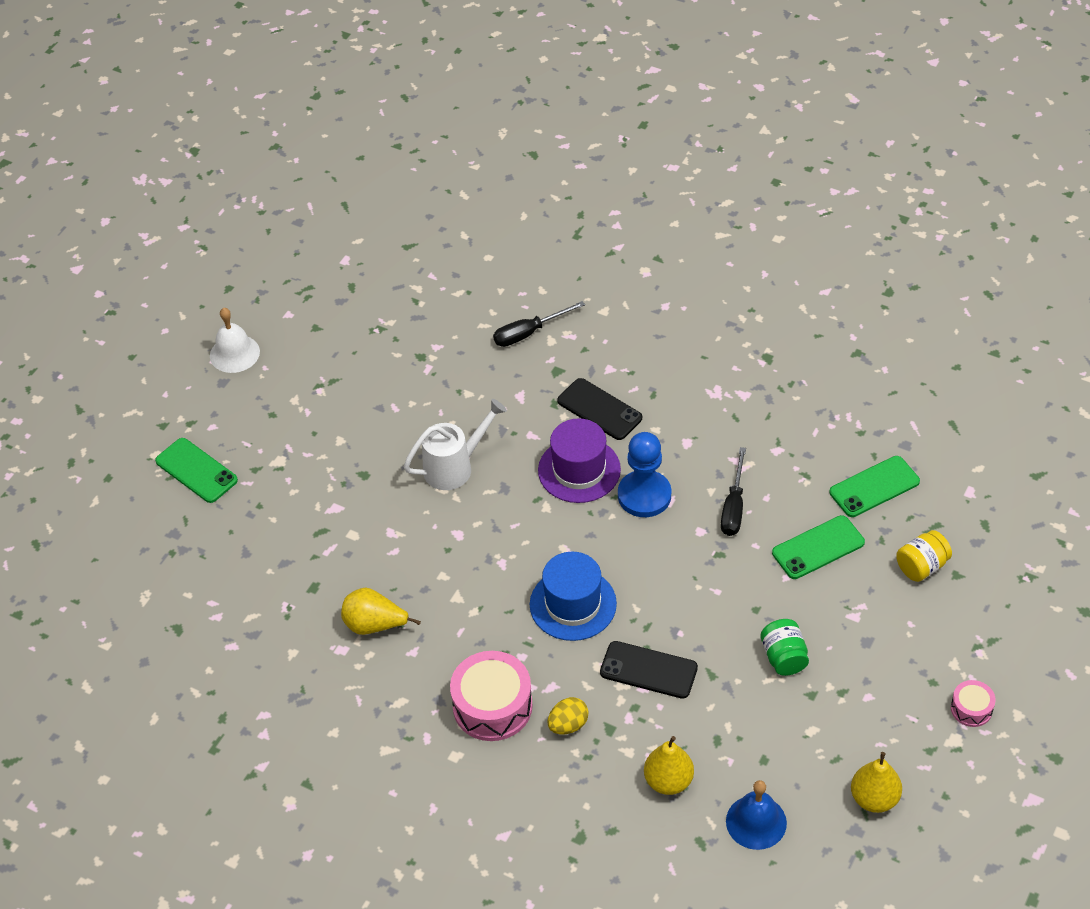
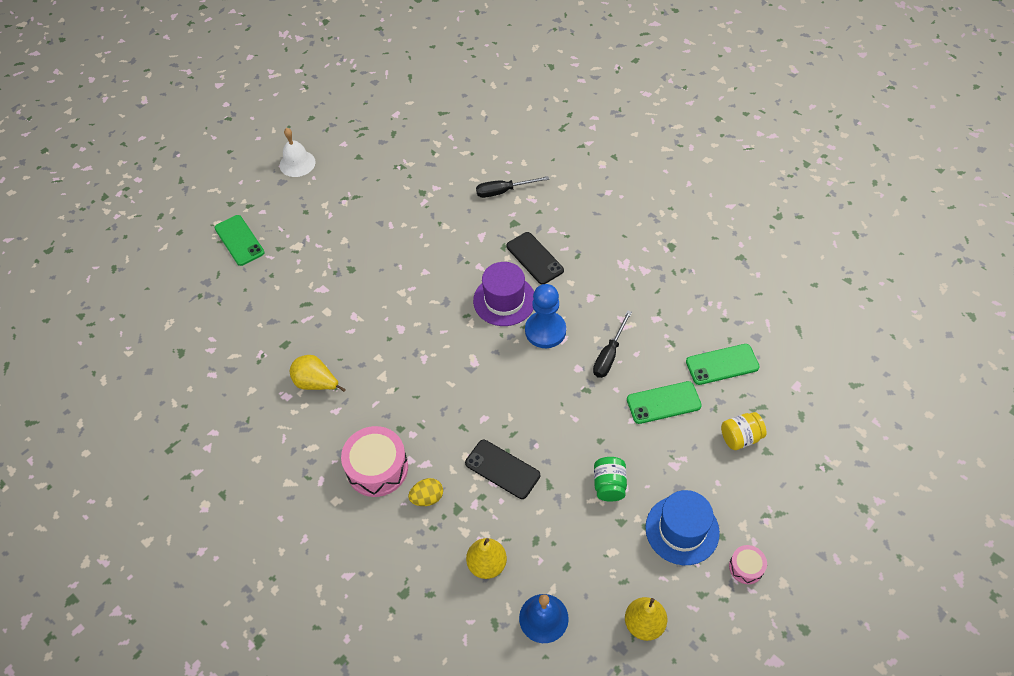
camera: 15 degrees right, 5 degrees up
white watering can [404,399,507,490] -> none
blue hat [530,552,617,641] -> blue hat moved to [645,490,720,565]

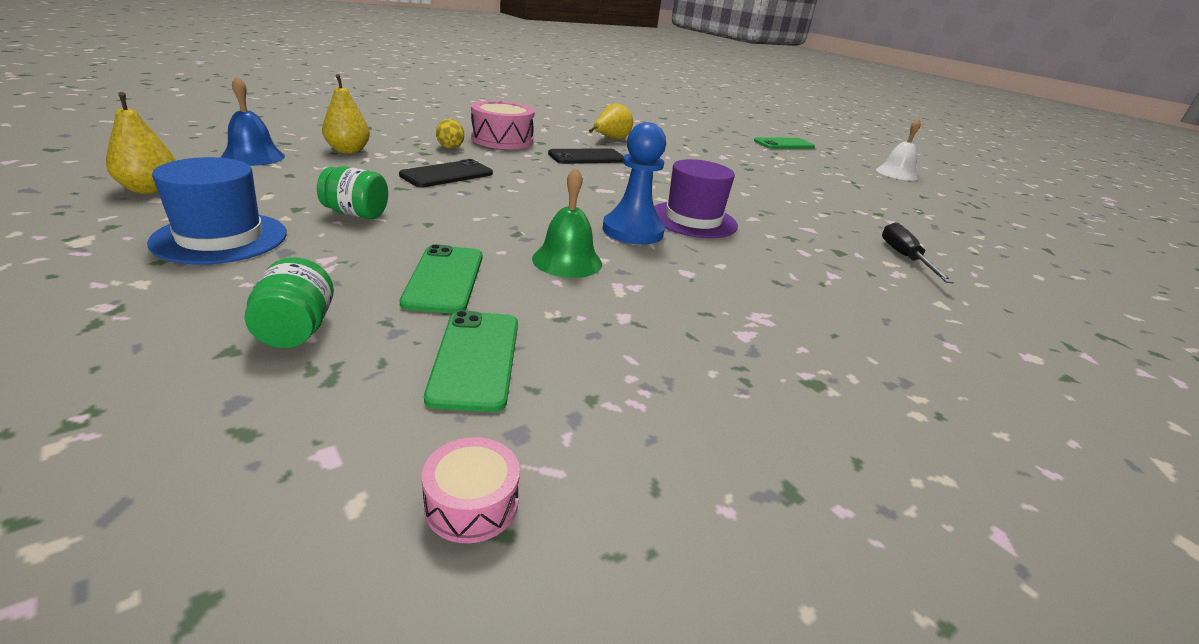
camera: 95 degrees right, 25 degrees down
black phone [506,232,564,284] -> black phone moved to [548,148,624,164]
black screwdriver [593,310,632,378] -> green bell [532,167,602,278]
yellow jar [721,412,767,450] -> green jar [244,257,334,348]
pink drum [729,545,767,584] -> pink drum moved to [422,437,520,543]

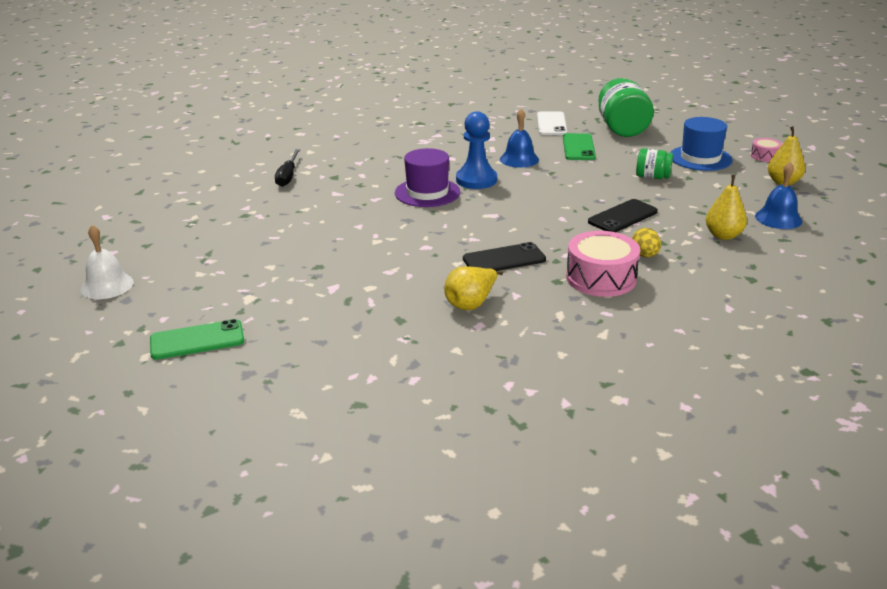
camera: 170 degrees left, 0 degrees up
green jar [244,257,334,348] -> green jar [599,78,654,137], size x1.84
pink drum [422,437,520,543] -> pink drum moved to [751,138,782,162]
green phone [424,311,518,412] -> white phone [537,111,567,135]
green bell [532,167,602,278] -> blue bell [500,109,539,168]

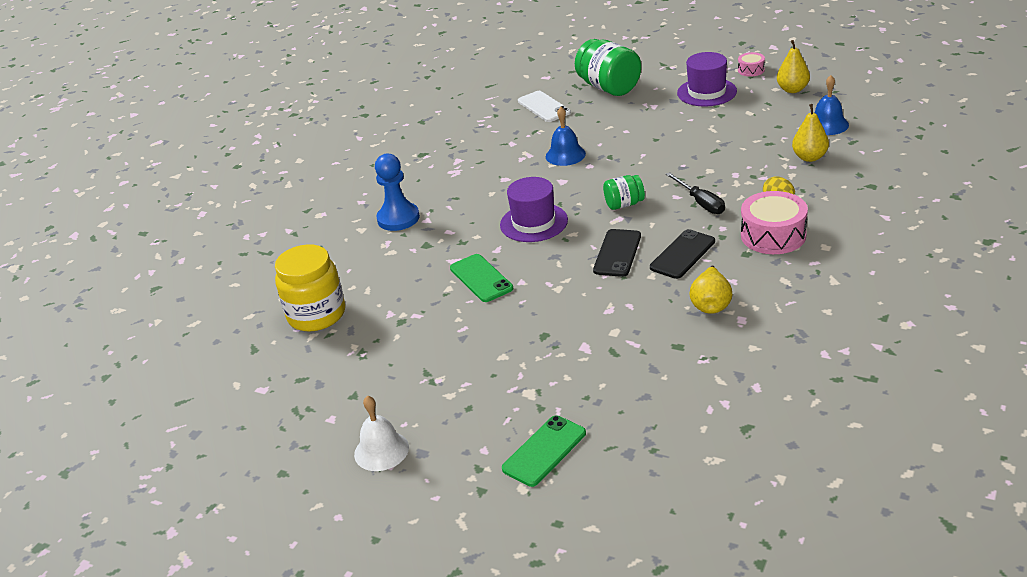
camera: 30 degrees left, 5 degrees up
black screwdriver [275,149,300,187] -> black screwdriver moved to [666,172,725,214]
blue pawn [456,111,497,189] -> blue pawn moved to [375,154,420,231]
green phone [563,133,596,160] -> green phone moved to [450,254,513,302]
black phone [588,199,658,232] -> black phone moved to [593,229,641,277]
green jar [636,148,673,179] -> green jar moved to [603,175,645,210]
blue hat [670,117,733,171] -> purple hat [677,52,737,106]
none -> yellow jar [275,244,345,332]

